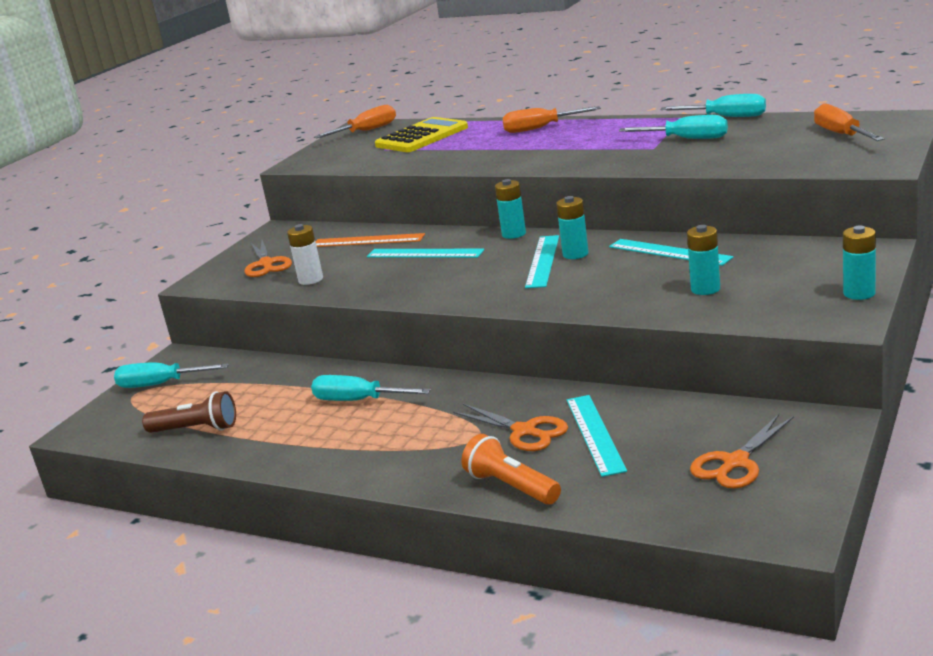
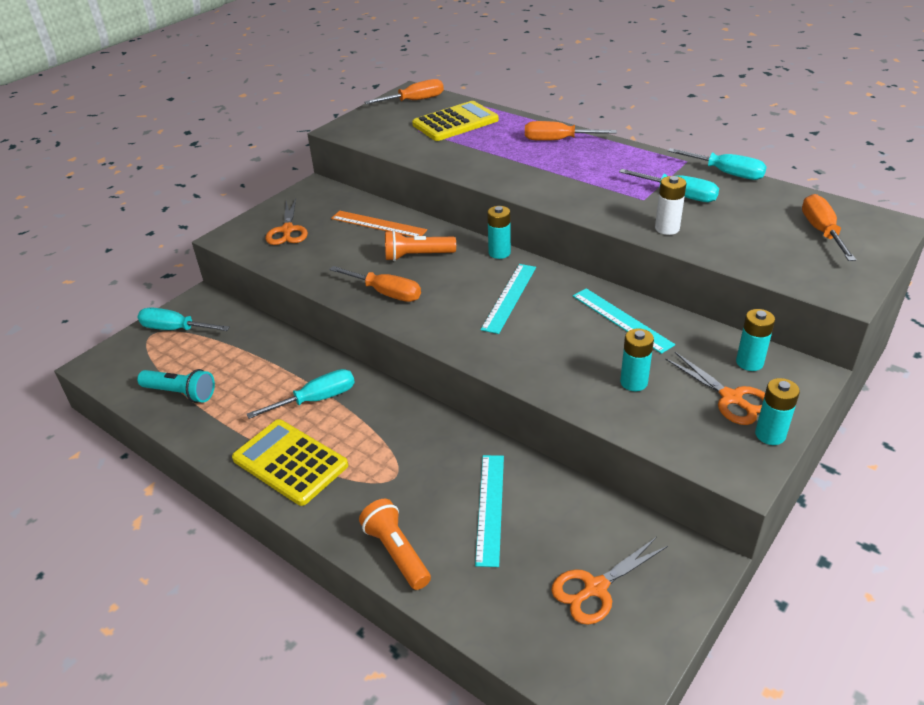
camera: 10 degrees right, 15 degrees up
brown flashlight [142,391,236,433] -> turquoise flashlight [137,369,215,403]
white battery [287,224,323,285] -> white battery moved to [655,176,686,235]
turquoise screwdriver [311,375,431,401] -> turquoise screwdriver turned 120 degrees clockwise [247,369,355,419]
turquoise ruler [367,249,485,258] -> orange flashlight [385,230,456,261]
orange scissors [453,404,568,451] -> orange scissors moved to [665,352,765,425]
turquoise battery [556,196,589,259] -> turquoise battery moved to [736,309,775,371]
none -> yellow calculator [232,419,348,506]
none -> orange screwdriver [329,266,421,302]

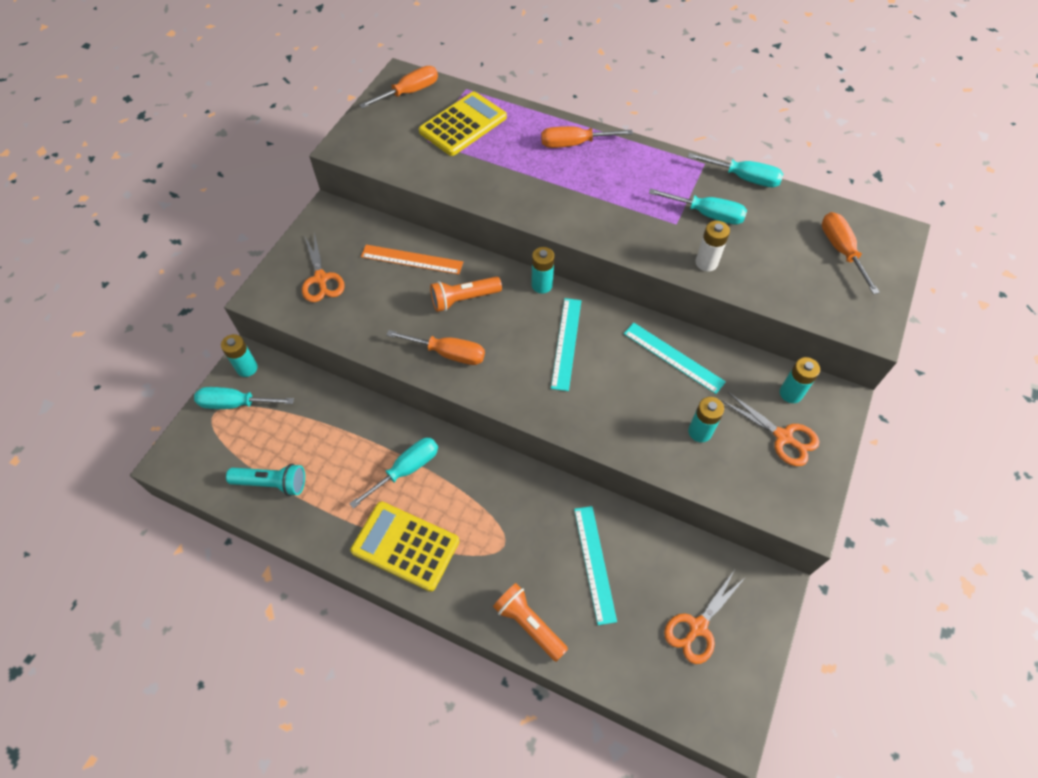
camera: 15 degrees left, 20 degrees up
turquoise battery [755,378,800,445] -> turquoise battery moved to [221,334,258,377]

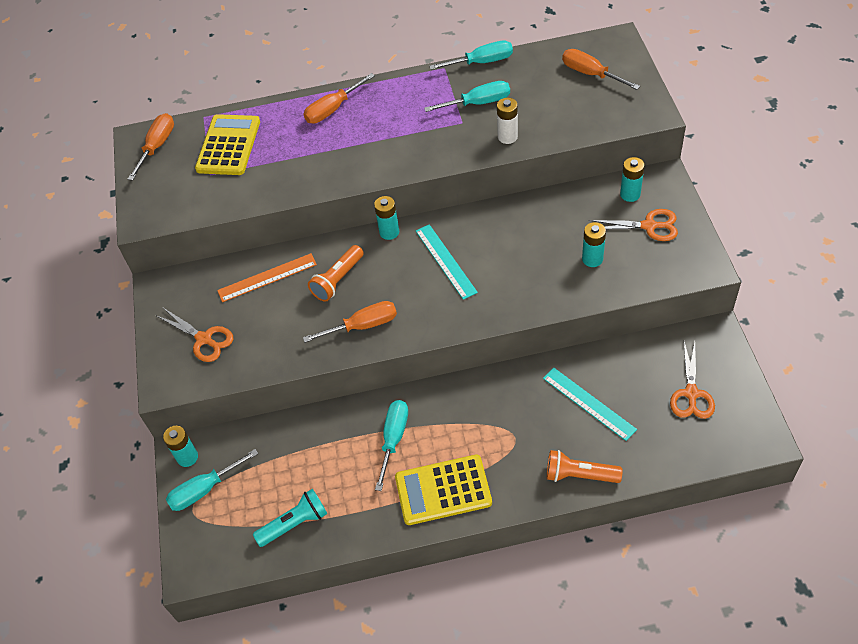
camera: 30 degrees left, 5 degrees down
turquoise ruler [624,323,726,394] -> none

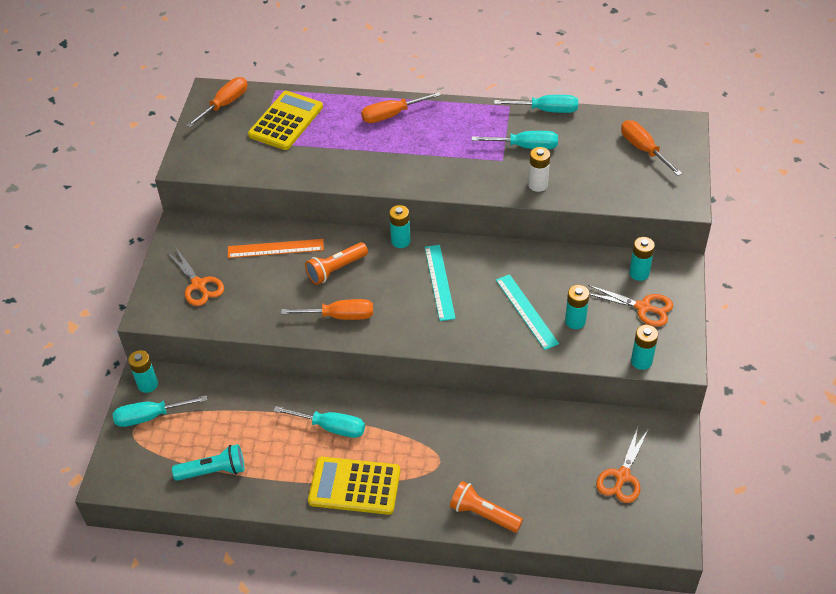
camera: 15 degrees right, 5 degrees down
turquoise screwdriver [375,400,408,491] -> turquoise screwdriver turned 75 degrees clockwise [274,406,365,438]
turquoise ruler [543,368,637,441] -> turquoise ruler moved to [496,274,559,350]
none -> turquoise battery [631,325,658,370]

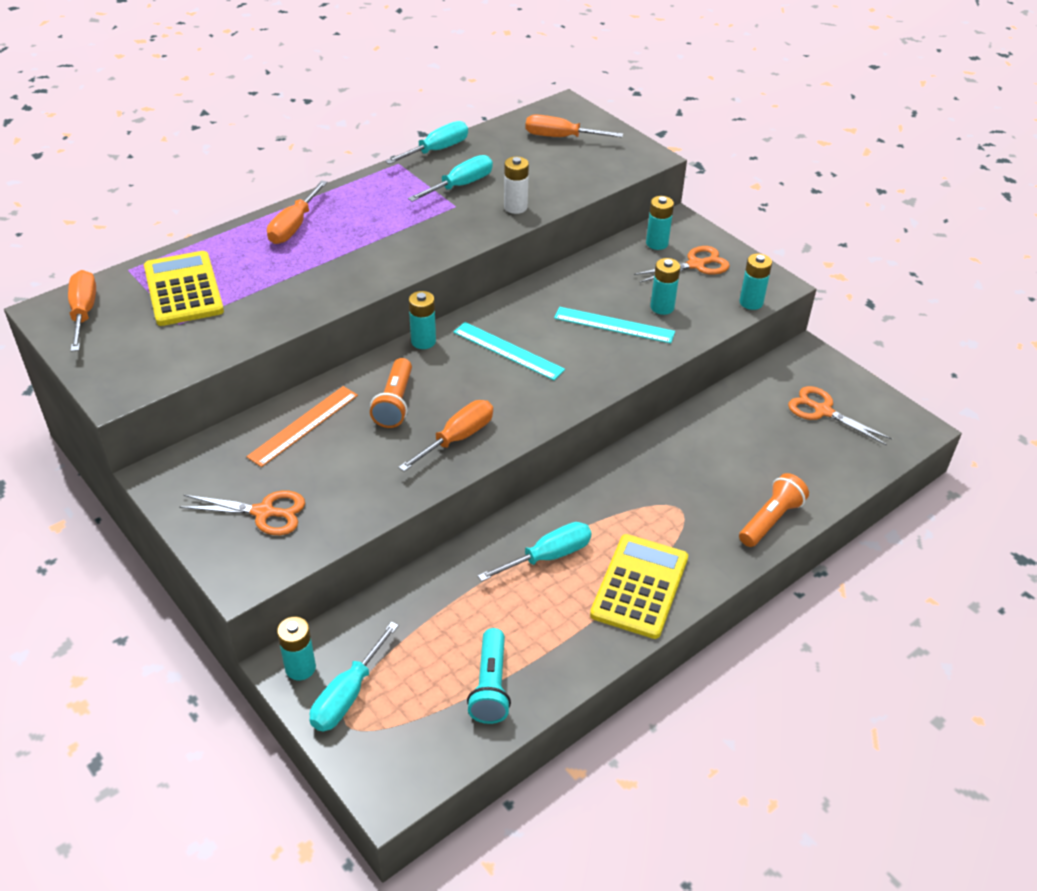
camera: 50 degrees left, 5 degrees down
turquoise flashlight [172,444,245,481] -> turquoise flashlight turned 150 degrees clockwise [467,628,511,724]
yellow calculator [308,457,400,515] -> yellow calculator turned 150 degrees clockwise [590,534,688,639]
orange flashlight [450,481,523,533] -> orange flashlight turned 150 degrees clockwise [739,473,809,547]
orange scissors [596,427,649,503] -> orange scissors turned 150 degrees clockwise [788,386,892,446]

